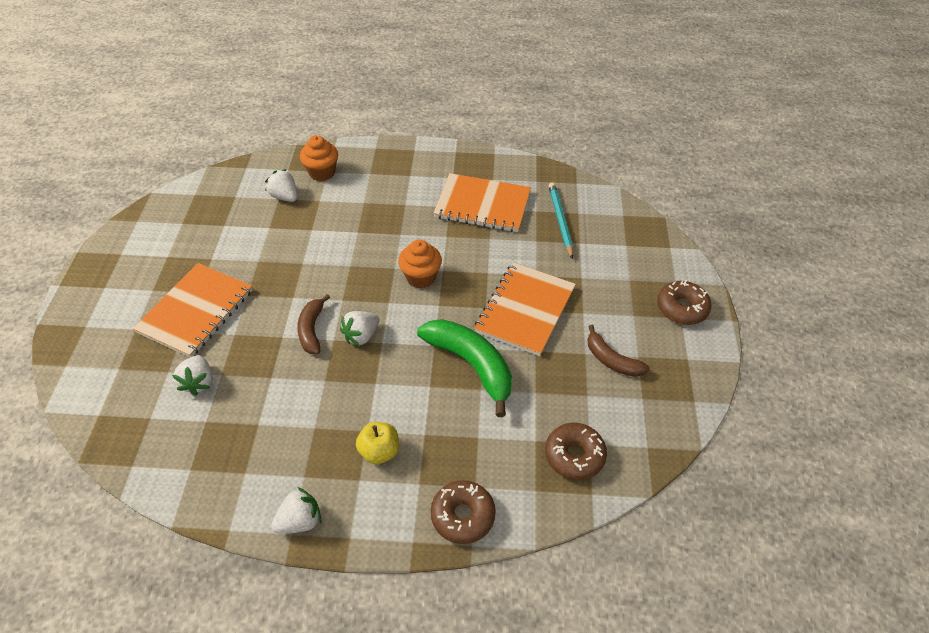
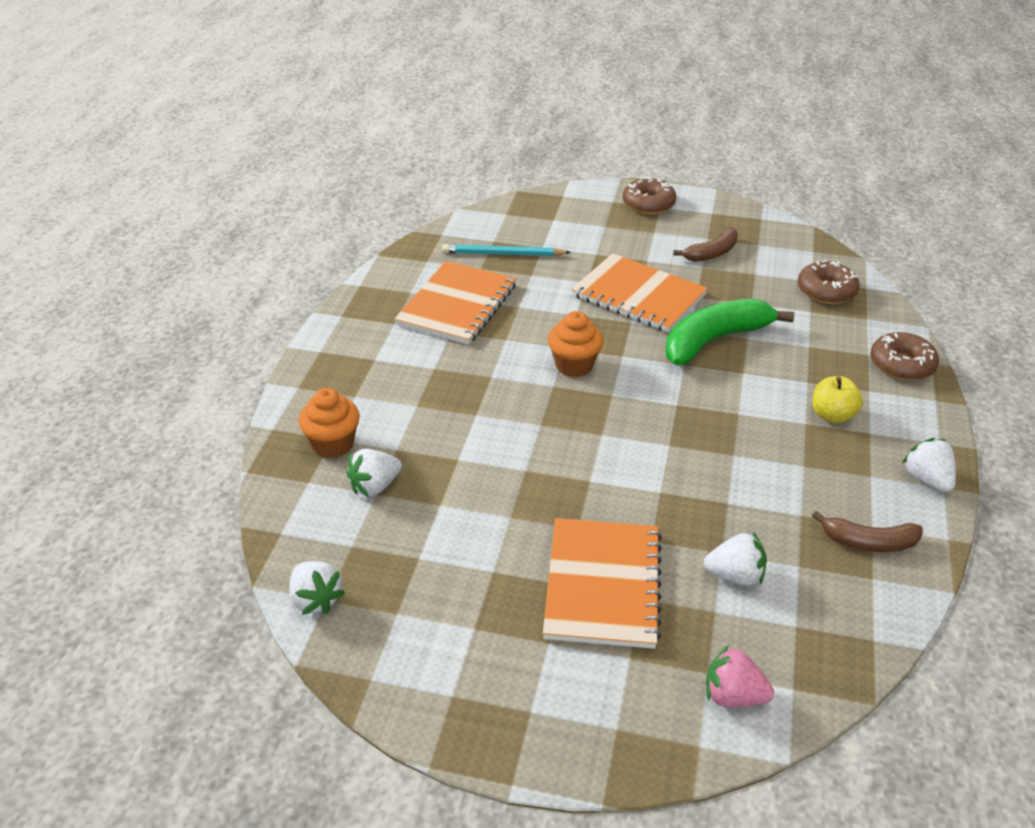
camera: 80 degrees left, 10 degrees down
orange notebook [133,263,253,357] -> orange notebook turned 60 degrees clockwise [543,518,662,649]
brown banana [297,294,330,354] -> brown banana moved to [812,511,923,552]
white strawberry [340,311,379,346] -> white strawberry moved to [289,561,345,615]
none -> pink strawberry [706,645,774,707]

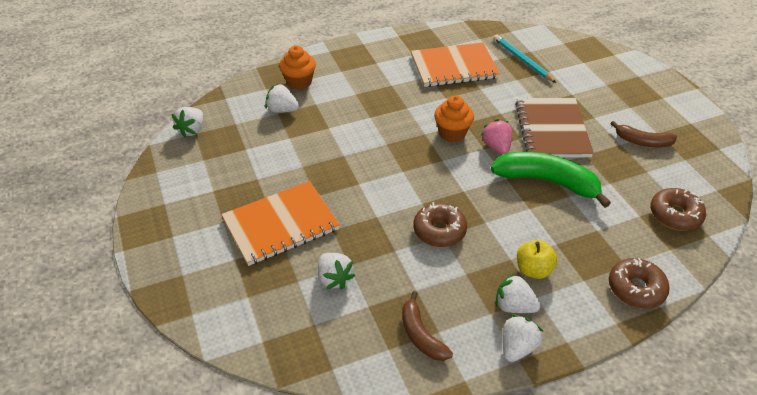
camera: 55 degrees right, 5 degrees up
orange notebook [571,253,708,332] -> brown notebook [515,98,594,157]
brown donut [623,176,677,215] -> brown donut moved to [413,202,467,247]
pink strawberry [706,645,774,707] -> pink strawberry moved to [481,119,512,155]
none -> white strawberry [496,273,541,313]

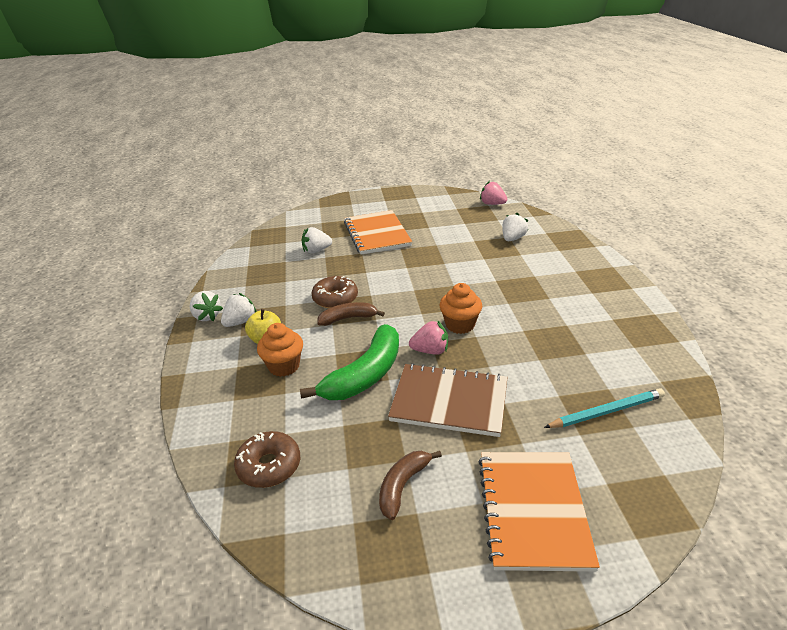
camera: 105 degrees right, 10 degrees down
white strawberry [172,107,203,138] -> pink strawberry [480,181,507,205]
orange cupcake [279,46,316,90] -> orange cupcake moved to [257,323,303,377]
brown banana [402,291,453,361] -> brown banana moved to [317,302,385,326]
orange notebook [411,42,500,87] -> orange notebook moved to [478,452,600,572]
brown donut [609,258,670,309] -> none

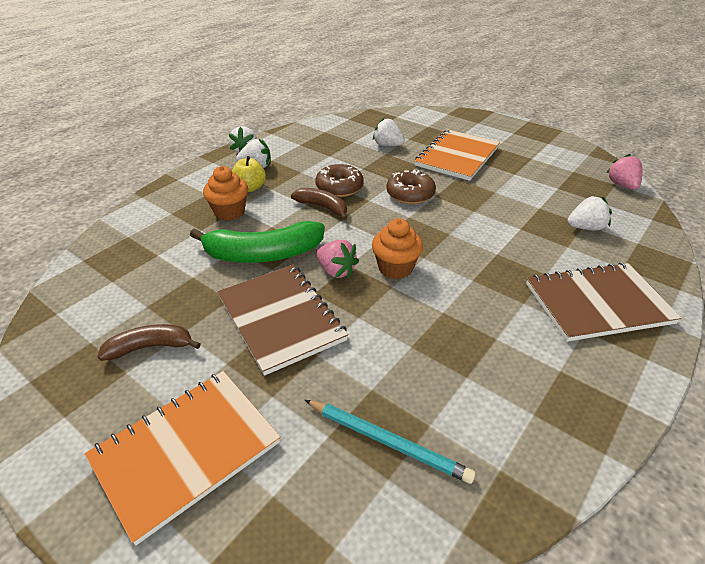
camera: 45 degrees right, 5 degrees up
brown donut [234,431,300,488] -> brown donut moved to [386,169,436,204]
none -> brown notebook [526,262,682,342]

